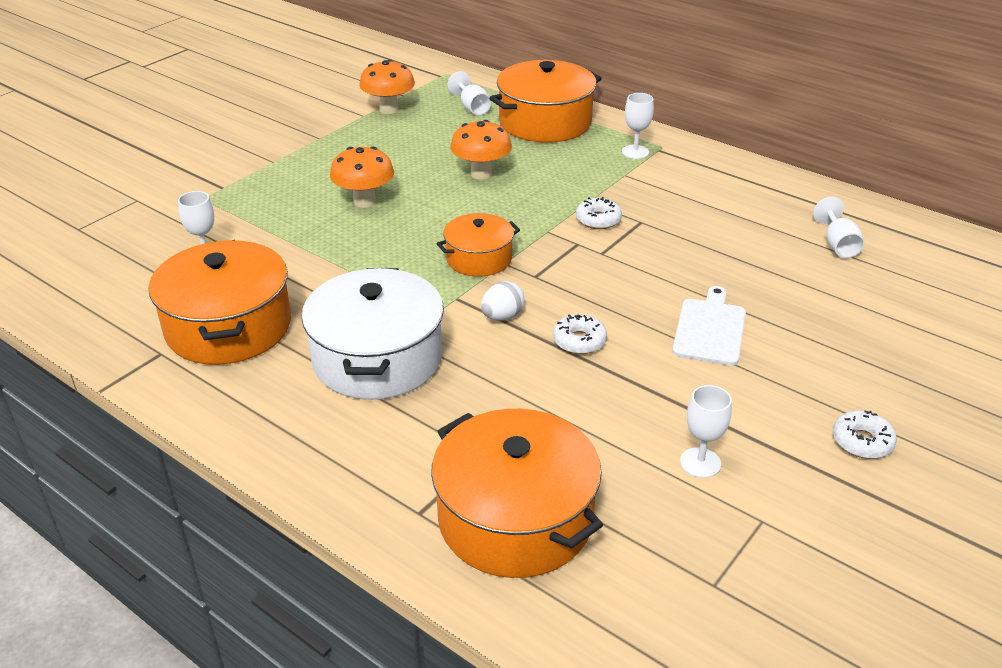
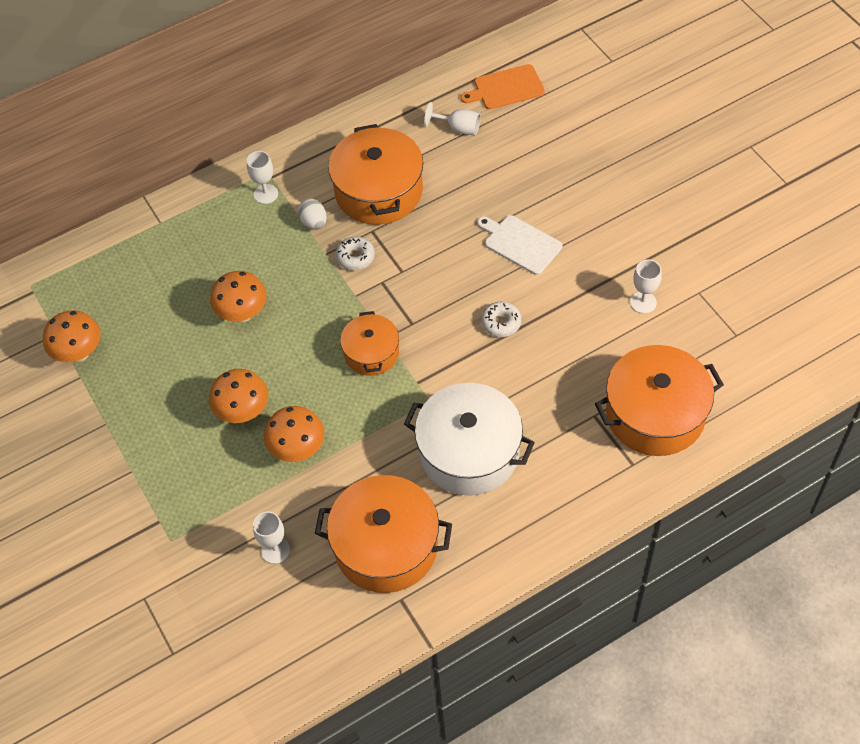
camera: 65 degrees left, 20 degrees up
white goblet [447,71,491,115] -> none
white egg [481,281,525,321] -> white egg moved to [298,198,327,230]
orange pot [489,60,602,143] -> orange pot moved to [328,124,423,225]
white donut [833,411,897,459] -> none
none -> orange mushroom [264,406,324,462]
none -> orange cutting board [461,64,545,109]

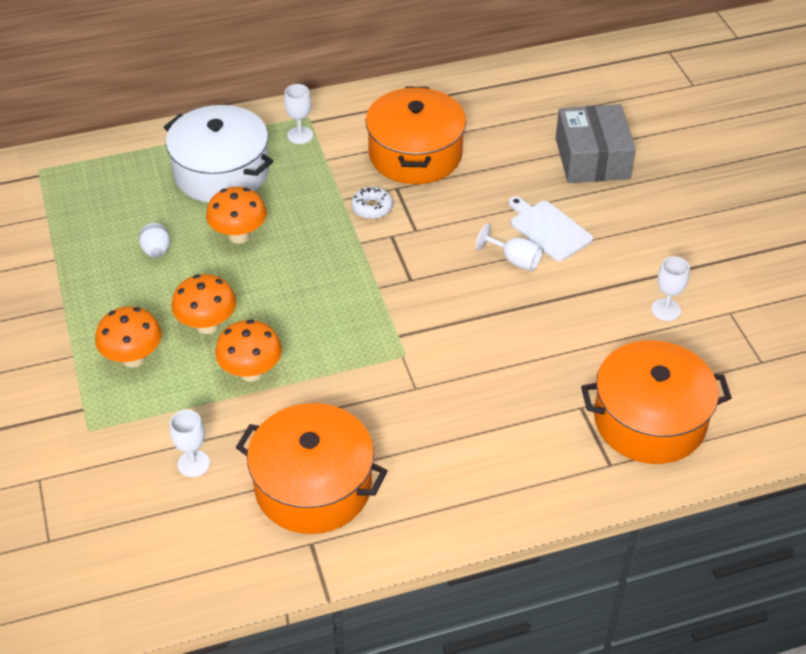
camera: 10 degrees right, 10 degrees down
orange mushroom [43,310,101,362] -> orange mushroom moved to [95,306,162,368]
white egg [298,198,327,230] -> white egg moved to [139,223,170,258]
orange pot [340,311,399,376] -> none
white pot [404,383,535,496] -> white pot moved to [164,105,273,203]
white goblet [424,102,481,135] -> white goblet moved to [476,223,543,271]
orange cutting board [461,64,545,109] -> none
white donut [481,302,522,337] -> none
none -> grey box [556,104,636,183]

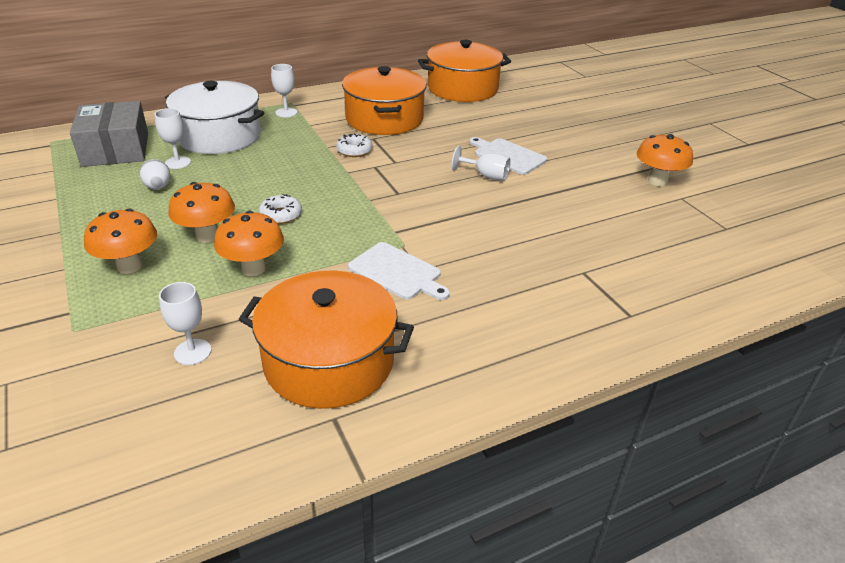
camera: 10 degrees left, 10 degrees down
orange mushroom [206,187,267,244] -> orange mushroom moved to [637,134,693,186]
grey box [556,104,636,183] -> grey box moved to [70,101,148,167]
orange pot [581,340,732,464] -> orange pot moved to [418,40,511,102]
white goblet [651,256,690,321] -> white goblet moved to [154,108,191,169]
none -> white donut [259,194,302,224]
none -> white cutting board [348,242,450,300]

